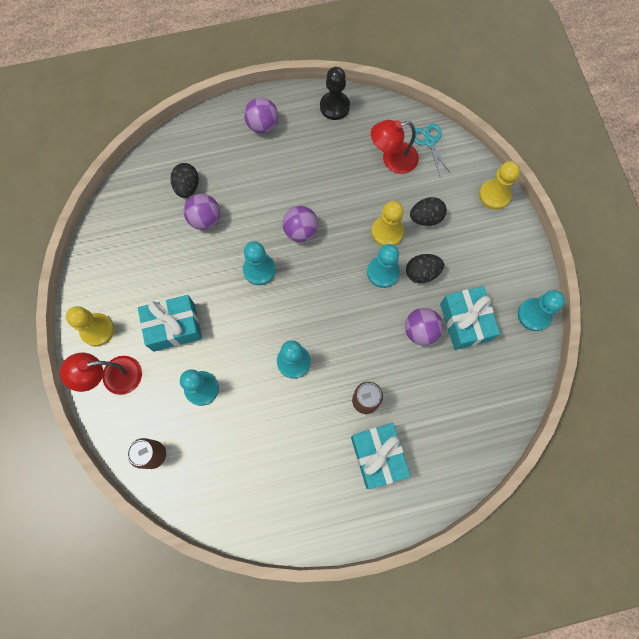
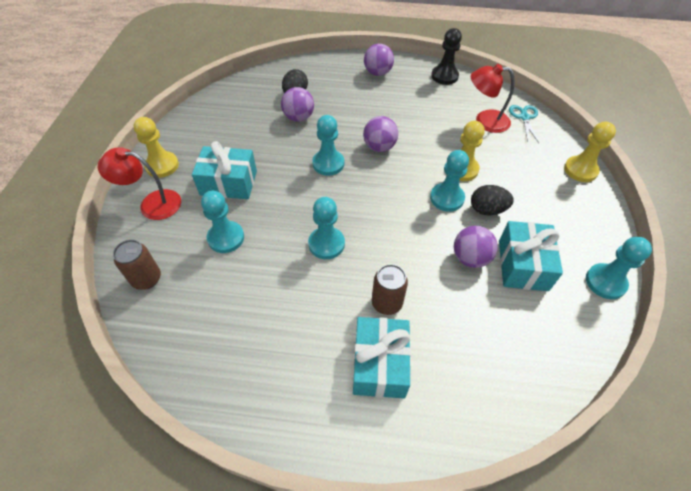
camera: 20 degrees right, 20 degrees down
black egg [410,197,447,226] -> none

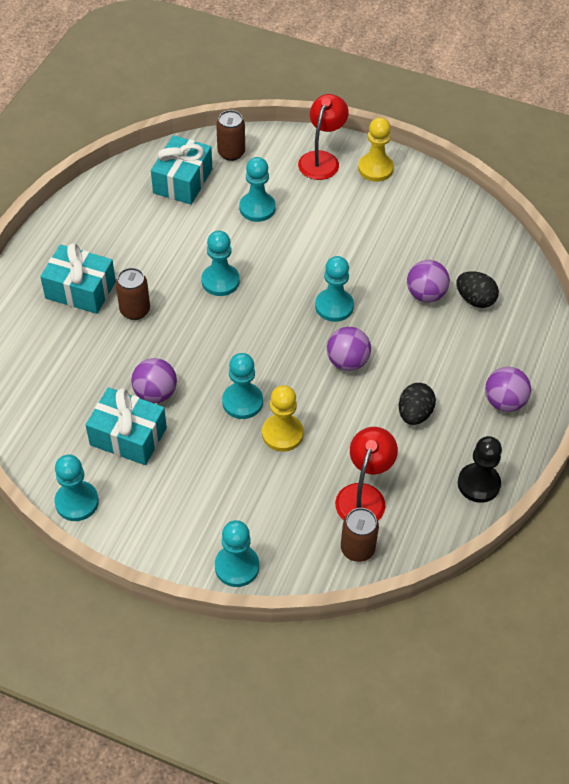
camera: 105 degrees right, 0 degrees up
turquoise gift [192,141,257,199] -> turquoise gift moved to [151,135,212,204]
black egg [471,185,513,215] -> black egg moved to [399,383,436,425]
turquoise scissors [509,105,539,143] -> brown can [341,508,379,562]
yellow pawn [564,122,616,182] -> turquoise pawn [215,520,259,587]

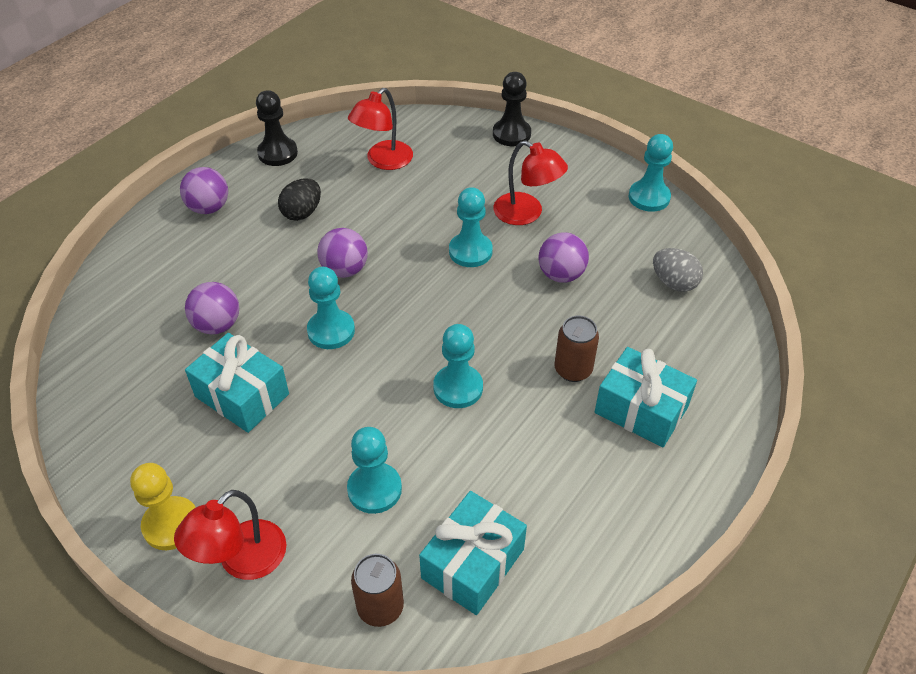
camera: 165 degrees left, 5 degrees down
turquoise gift [86,387,167,465] -> turquoise gift moved to [185,333,289,433]
turquoise pawn [215,520,259,587] -> black pawn [493,72,531,146]
yellow pawn [262,385,303,452] -> none
brown can [341,508,379,562] -> none
black egg [456,271,499,308] -> none
none -> red lamp [493,140,568,225]
none -> grey egg [653,248,703,292]

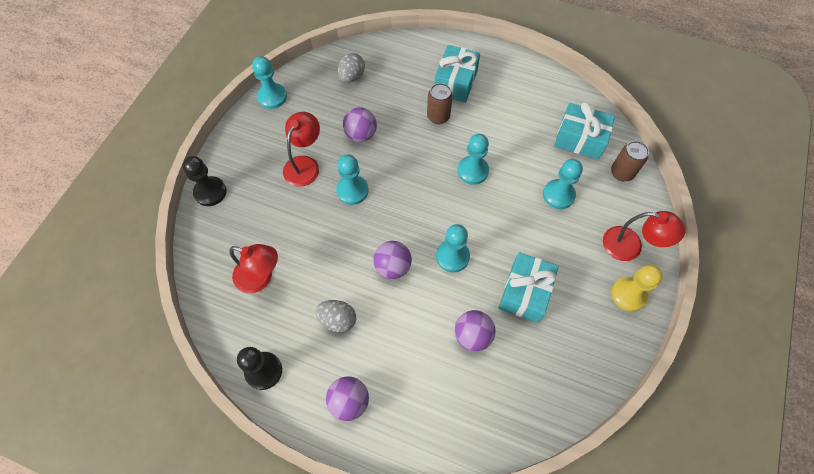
camera: 105 degrees left, 15 degrees up
black egg [278,178,321,221] -> grey egg [316,300,356,333]

